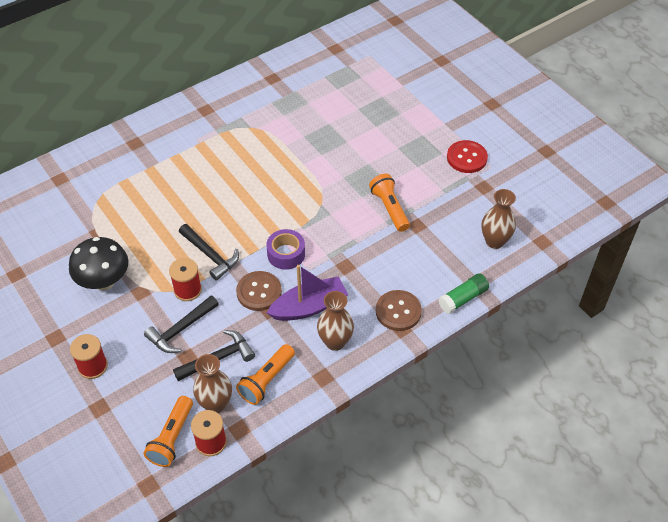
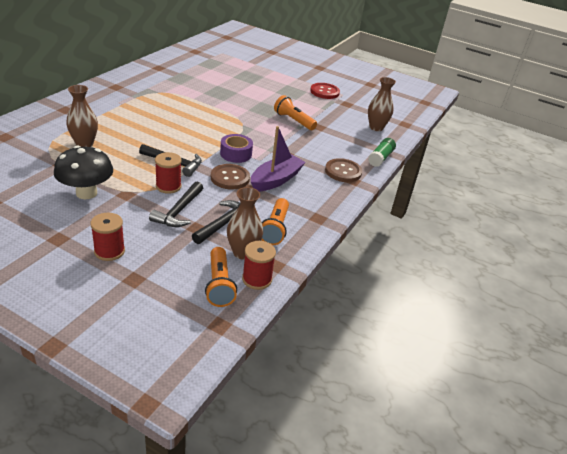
camera: 30 degrees left, 15 degrees down
brown vase [317,291,354,351] -> brown vase moved to [66,85,98,147]

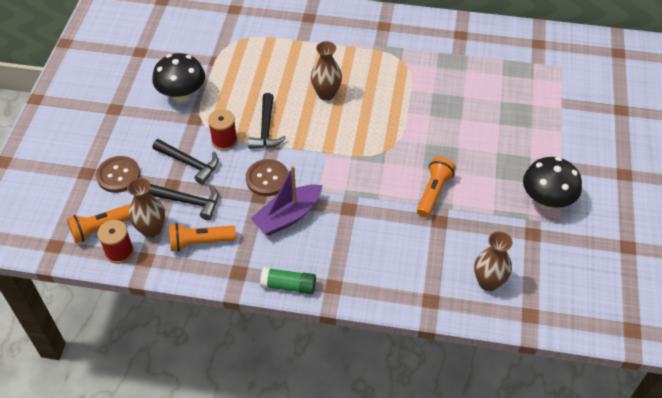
camera: 75 degrees right, 15 degrees up
brown vase [66,85,98,147] -> brown vase moved to [311,41,342,101]
red spool [90,213,125,261] -> none
black hammer [149,182,203,227] -> black hammer turned 150 degrees counterclockwise [153,139,218,185]
purple tape [220,134,253,163] -> none
purple boat [251,126,306,192] -> purple boat turned 120 degrees clockwise [250,165,322,236]
red button [310,83,340,99] -> black mushroom [523,157,582,210]
brown button [325,158,362,182] -> brown button moved to [96,156,140,193]
green glue stick [368,138,396,167] -> green glue stick moved to [260,267,316,294]

